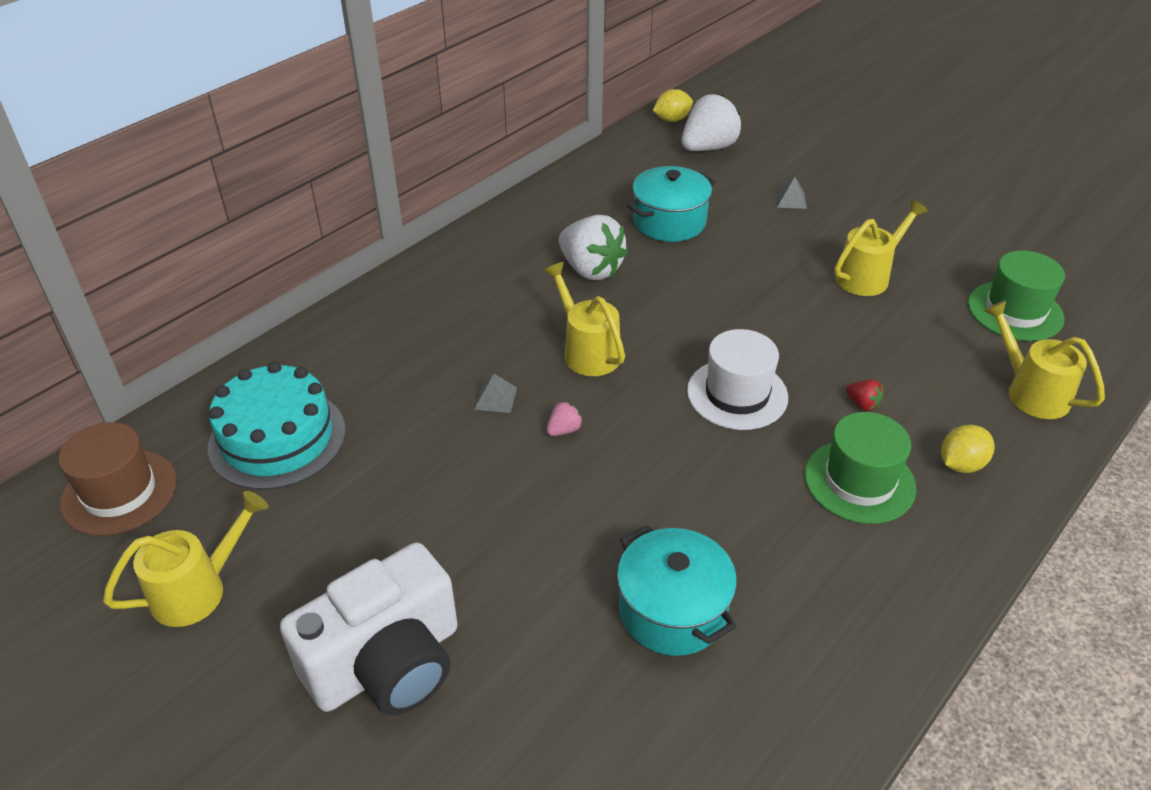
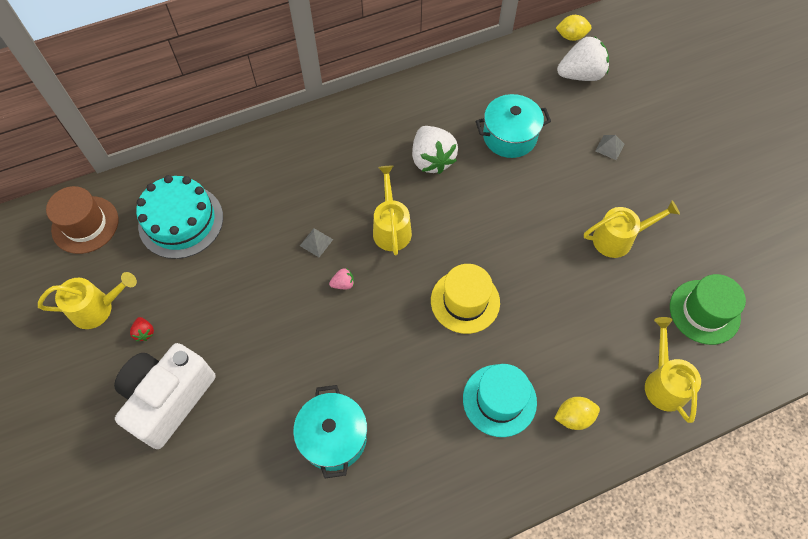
camera: 25 degrees right, 20 degrees up
white camera [280,542,458,715] -> white camera turned 135 degrees clockwise [114,343,216,449]
white hat [687,329,788,430] -> yellow hat [431,264,500,334]
green hat [804,412,916,524] -> turquoise hat [463,364,537,437]
red strawberry [846,380,883,411] -> red strawberry moved to [130,317,154,341]

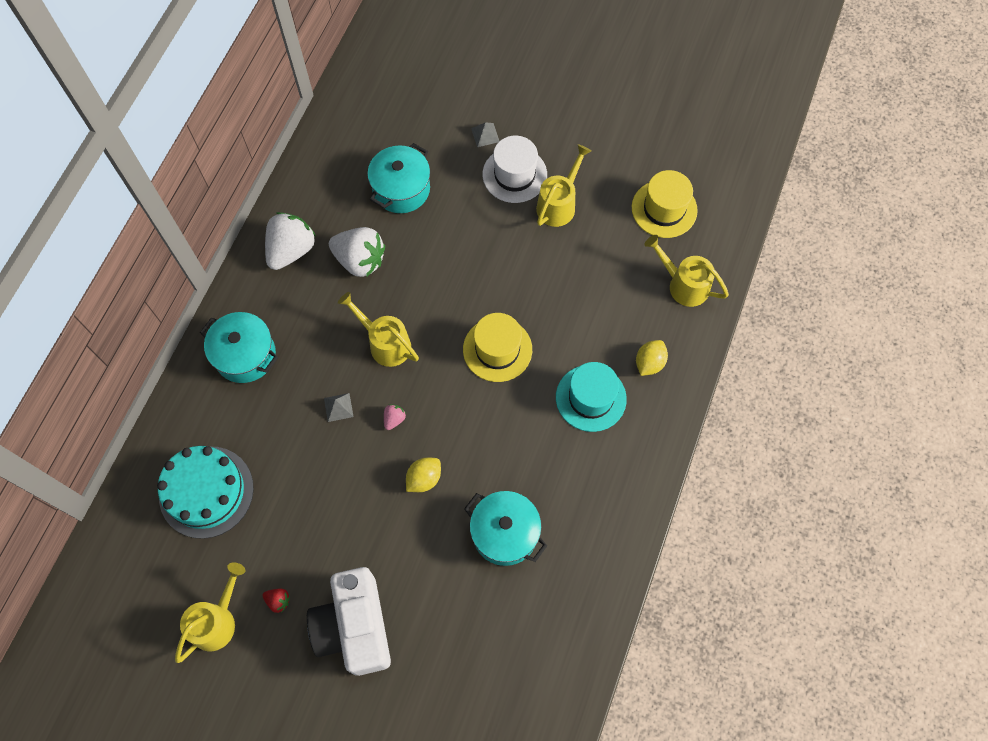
camera: 45 degrees left, 5 degrees up
brown hat [46,186,119,254] -> none
yellow lemon [556,15,592,41] -> yellow lemon moved to [406,457,441,492]
white strawberry [557,36,609,81] -> white strawberry moved to [265,212,316,270]
green hat [670,274,746,345] -> yellow hat [632,170,698,238]
none -> turquoise pot [200,312,278,383]
none -> white hat [482,136,547,203]

